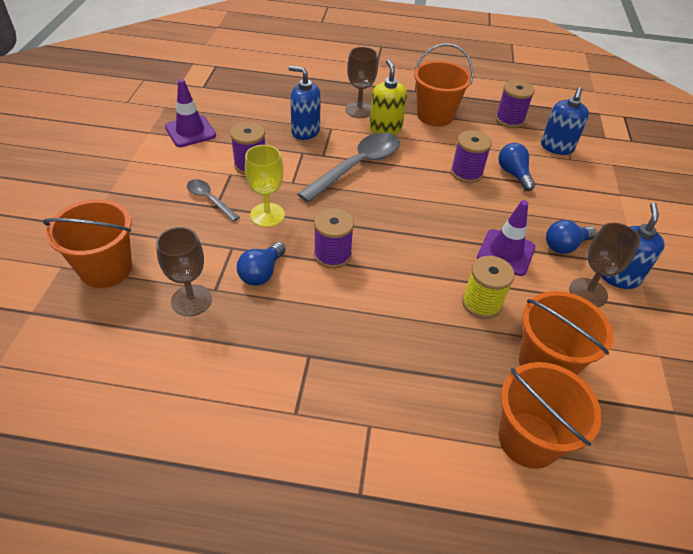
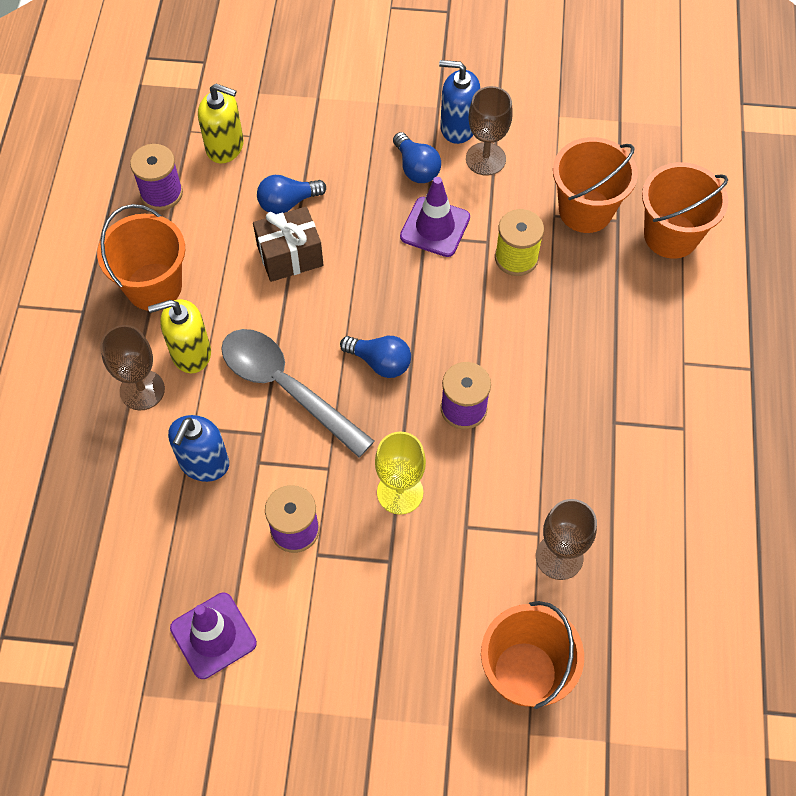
camera: 90 degrees left, 15 degrees up
grey spoon [187,179,240,222] -> none
blue light bulb [237,242,286,286] -> blue light bulb moved to [340,336,411,378]
purple spool [451,130,492,183] -> brown gift [253,206,323,282]
blue soap dispenser [541,87,589,155] -> yellow soap dispenser [198,84,244,163]

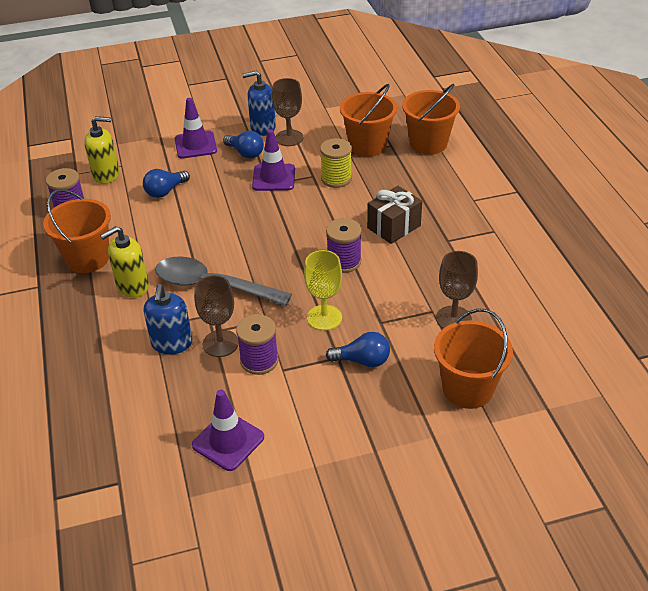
camera: 20 degrees left, 20 degrees down
brown goblet [100,325,165,410] -> brown goblet moved to [194,275,239,357]
brown gift [253,206,323,282] -> brown gift moved to [367,186,422,244]
blue light bulb [340,336,411,378] -> blue light bulb moved to [326,332,390,367]
none -> purple traffic cone [175,98,217,159]

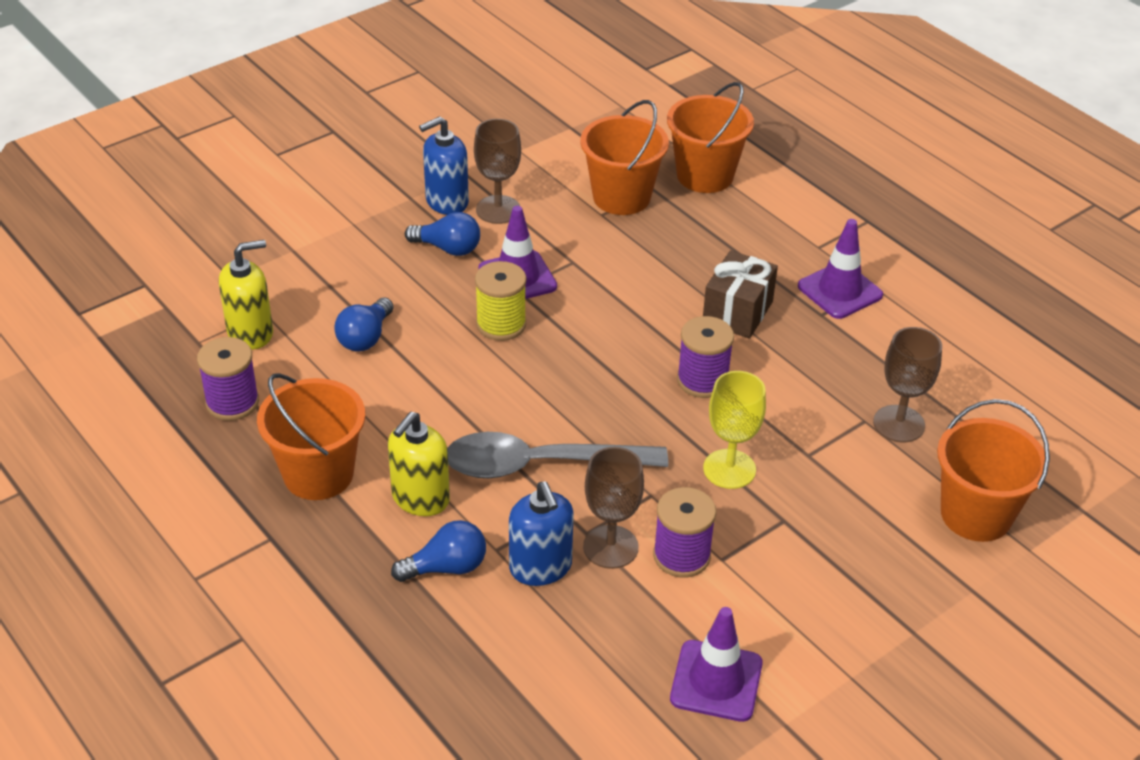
camera: 25 degrees left, 0 degrees up
purple traffic cone [175,98,217,159] -> purple traffic cone moved to [798,219,883,319]
yellow spool [320,138,352,188] -> yellow spool moved to [475,261,526,341]
blue light bulb [326,332,390,367] -> blue light bulb moved to [391,520,486,582]

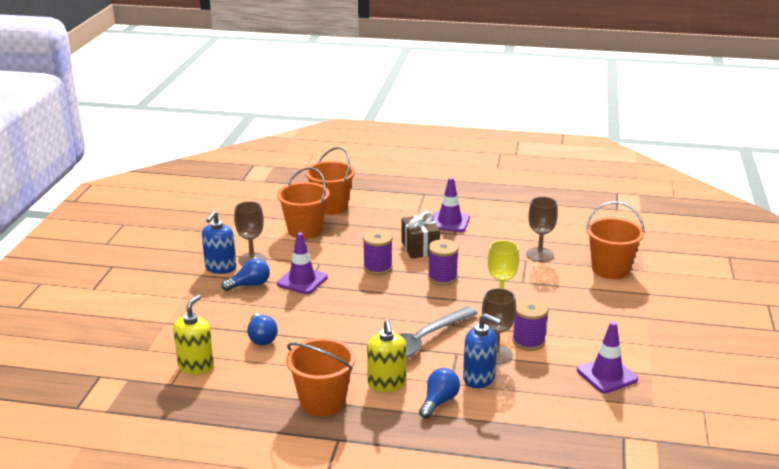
camera: 40 degrees left, 15 degrees down
purple spool [197,337,259,421] -> purple spool moved to [363,230,393,275]
yellow spool [475,261,526,341] -> none

